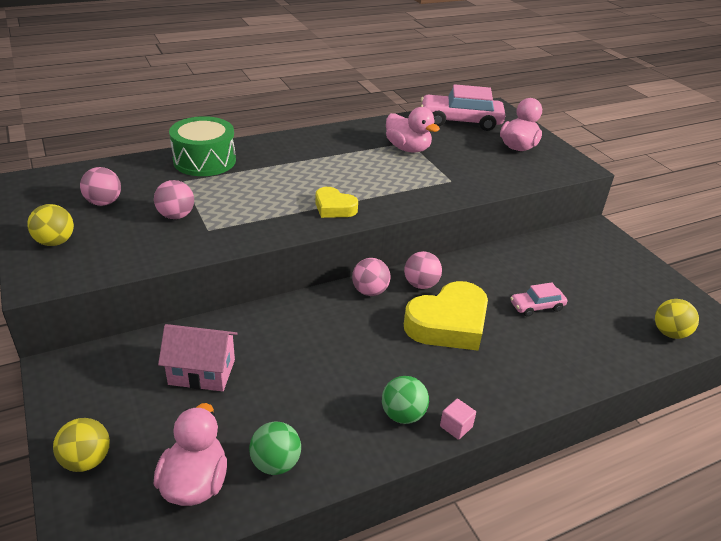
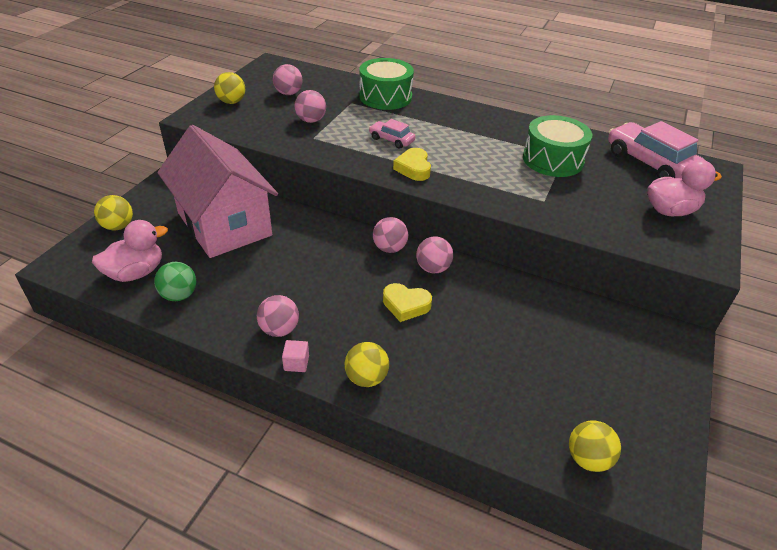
camera: 50 degrees right, 5 degrees up
pink house [158,324,238,391] -> pink house [157,125,278,258], size x1.94
green ball [382,376,429,424] -> pink ball [257,295,299,337]
pink duck [386,107,440,153] -> green drum [523,115,593,177]
yellow heart [404,281,488,351] -> yellow heart [383,283,432,322], size x0.55
pink car [510,282,567,317] -> pink car moved to [369,119,416,149]
none -> yellow ball [345,342,389,387]

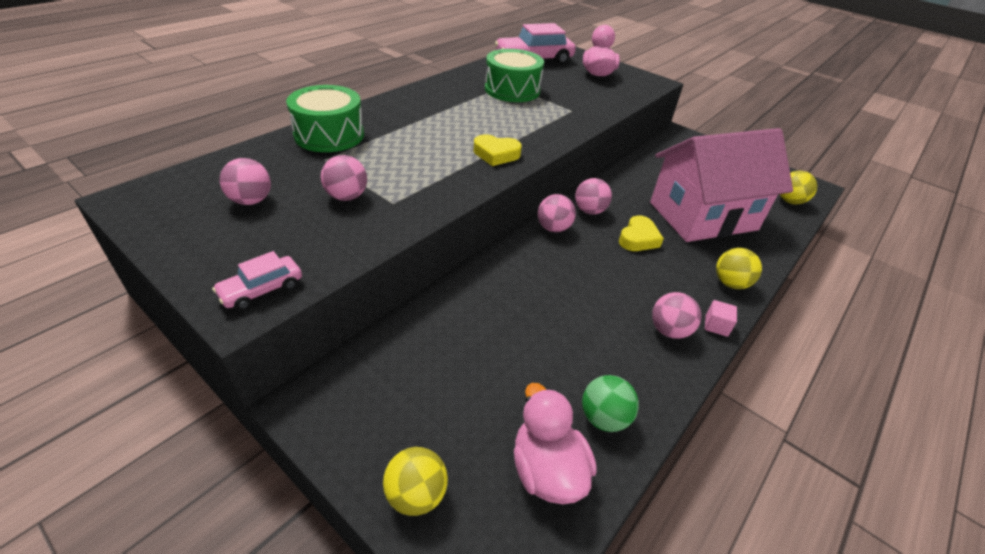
camera: 75 degrees left, 0 degrees up
pink house [157,125,278,258] -> pink house moved to [650,128,793,242]
yellow ball [214,72,245,104] -> none
pink car [369,119,416,149] -> pink car moved to [212,251,302,310]

